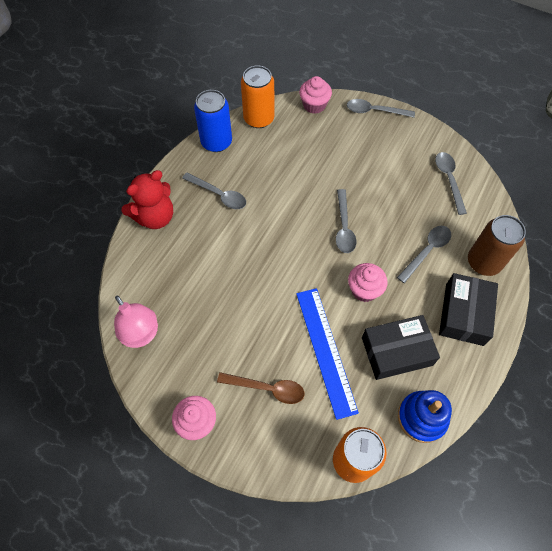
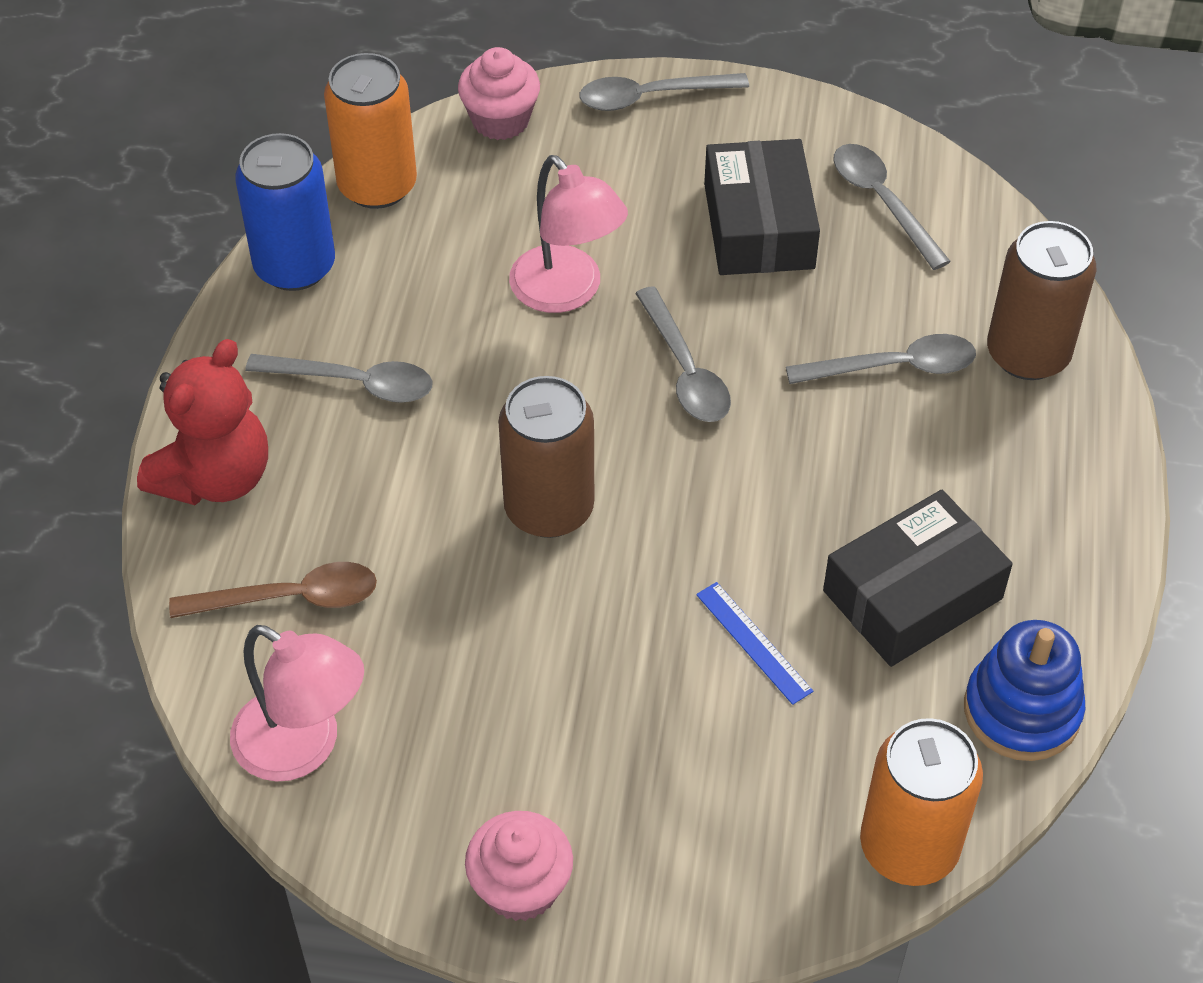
camera: 20 degrees left, 10 degrees down
brown spoon [217,372,305,404] -> brown spoon moved to [169,562,377,618]
blue ruler [296,288,359,420] -> blue ruler [696,582,813,705], size x0.48
pink cupcake [348,263,388,302] -> none
grey spoon [397,226,451,283] -> grey spoon turned 60 degrees clockwise [786,334,976,384]
black box [439,273,498,346] -> black box moved to [704,139,820,275]
none -> brown can [498,376,594,538]
none -> pink lamp [509,155,628,313]

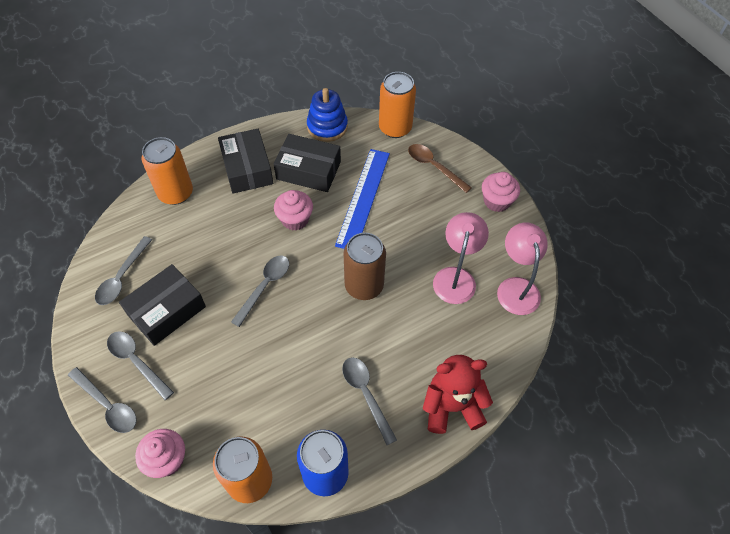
camera: 130 degrees left, 5 degrees up
brown spoon [169,562,377,618] -> brown spoon moved to [408,144,472,193]
pink lamp [509,155,628,313] -> pink lamp moved to [433,212,489,304]
blue ruler [696,582,813,705] -> blue ruler [335,149,390,249], size x2.10
grey spoon [786,334,976,384] -> grey spoon moved to [107,331,174,400]
brown can [987,221,1097,380] -> orange can [142,137,193,205]
none -> black box [218,129,273,194]
none -> pink cupcake [274,190,313,231]

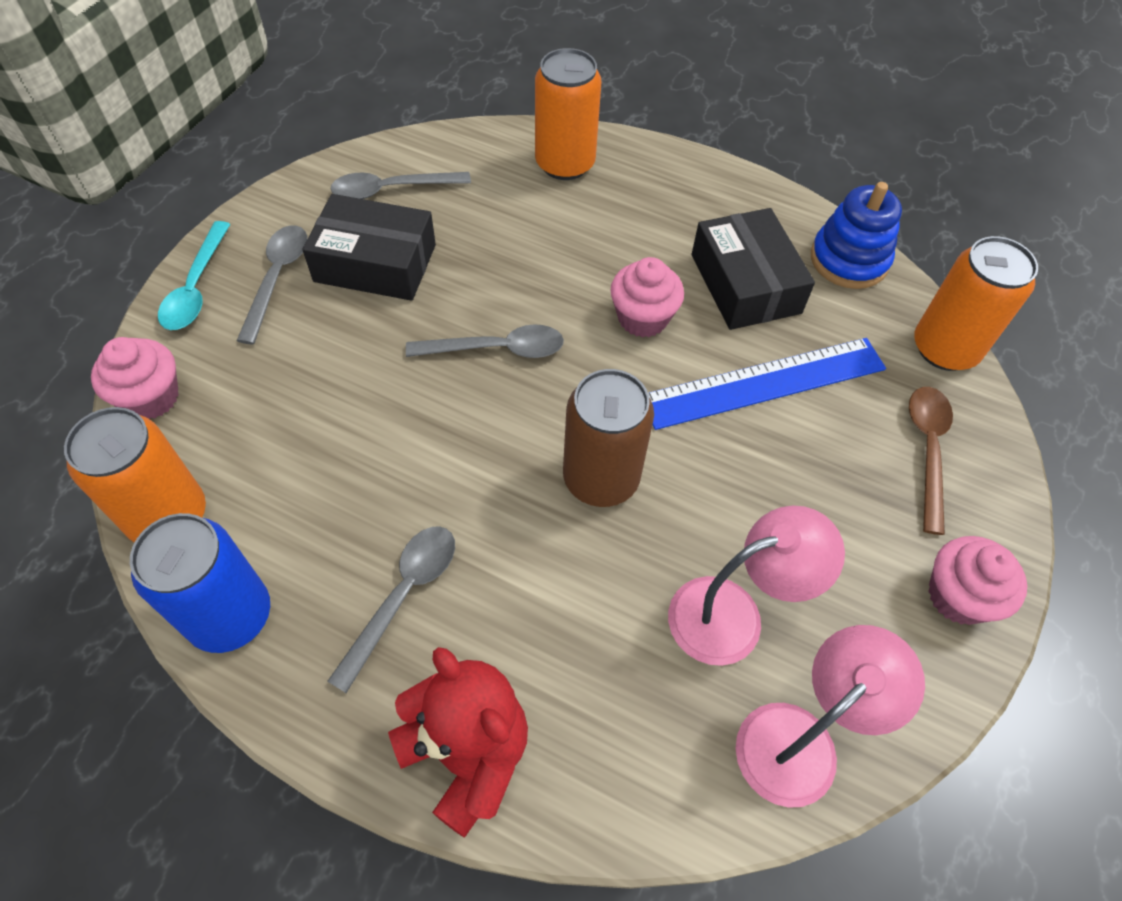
camera: 55 degrees right, 0 degrees up
grey spoon [68,367,137,433] -> turquoise spoon [158,221,230,330]
black box [218,129,273,194] -> none

